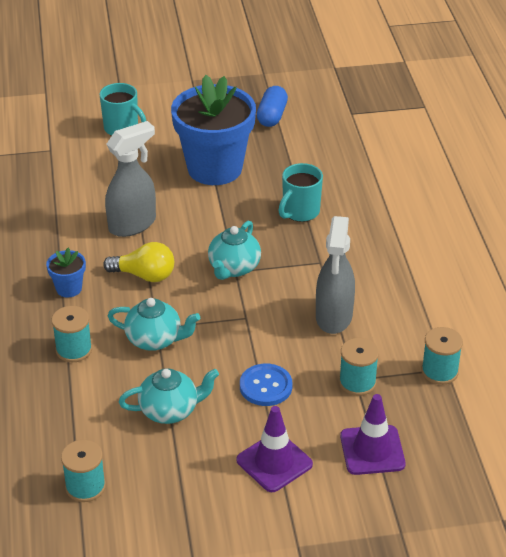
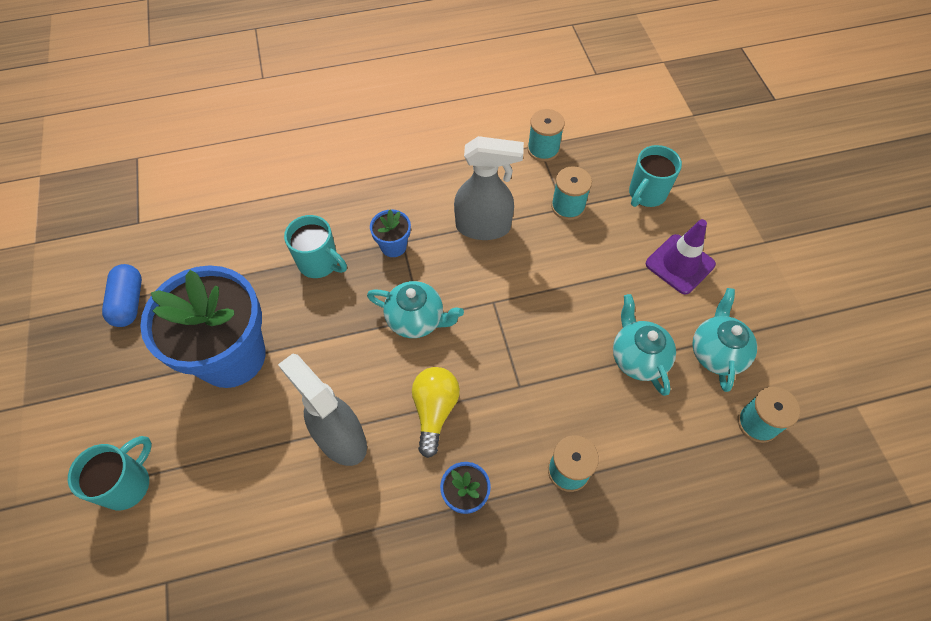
camera: 95 degrees left, 20 degrees up
turquoise teapot [108,298,200,351] -> turquoise teapot moved to [692,288,757,392]
blue button [240,364,292,406] -> none
blue capsule [257,86,288,127] -> blue capsule turned 75 degrees clockwise [102,264,142,327]
purple traffic cone [340,394,406,475] -> turquoise mug [629,145,682,207]
none -> blue flower pot [370,209,411,257]

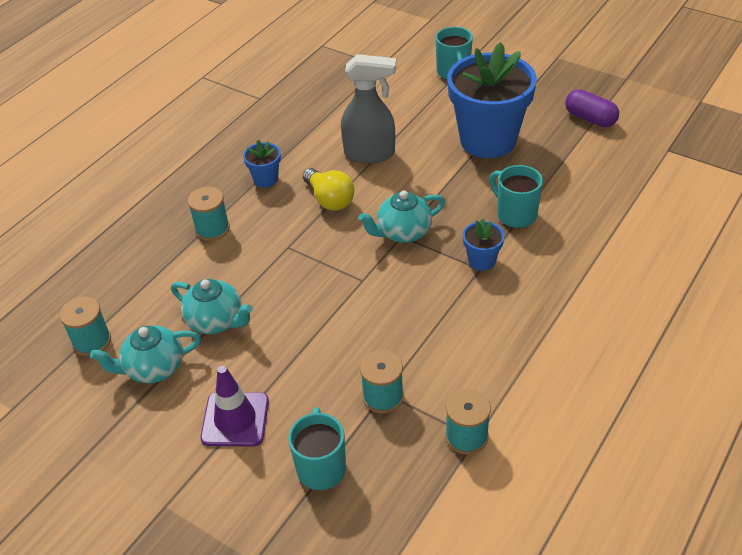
camera: 140 degrees right, 15 degrees down
blue capsule [102,264,142,327] -> purple capsule [565,90,619,127]
turquoise mug [284,215,347,278] -> turquoise mug turned 60 degrees clockwise [489,165,543,228]
grey spray bottle [454,136,524,240] -> none
turquoise teapot [692,288,757,392] -> turquoise teapot turned 105 degrees clockwise [90,326,201,383]

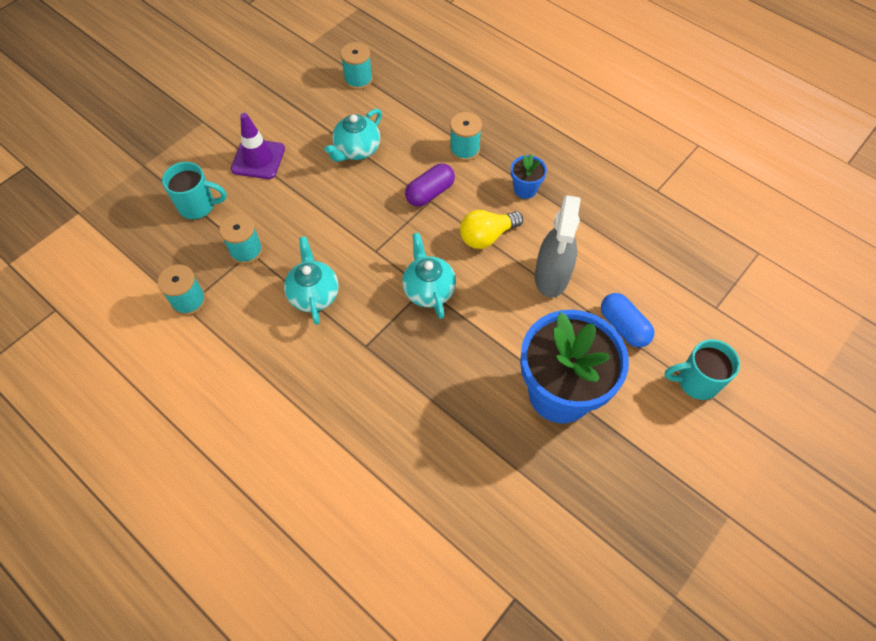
camera: 95 degrees right, 15 degrees up
turquoise teapot [90,326,201,383] -> turquoise teapot moved to [284,236,339,325]
blue flower pot [463,219,504,271] -> none
turquoise mug [489,165,543,228] -> none
purple capsule [565,90,619,127] -> purple capsule moved to [405,164,455,207]
none -> blue capsule [601,293,654,347]

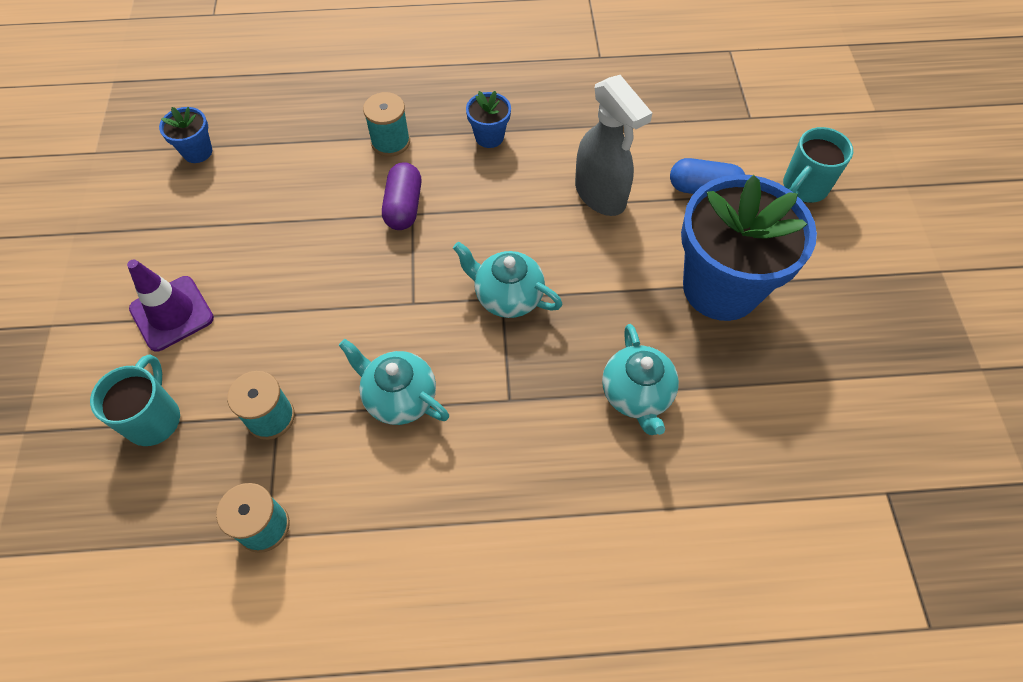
camera: 45 degrees left, 0 degrees up
turquoise mug [162,162,227,219] -> turquoise mug turned 45 degrees counterclockwise [90,355,180,446]
turquoise teapot [324,109,382,162] -> turquoise teapot moved to [602,324,679,435]
turquoise spool [340,42,373,90] -> blue flower pot [159,107,212,163]
yellow light bulb [460,210,523,249] -> none

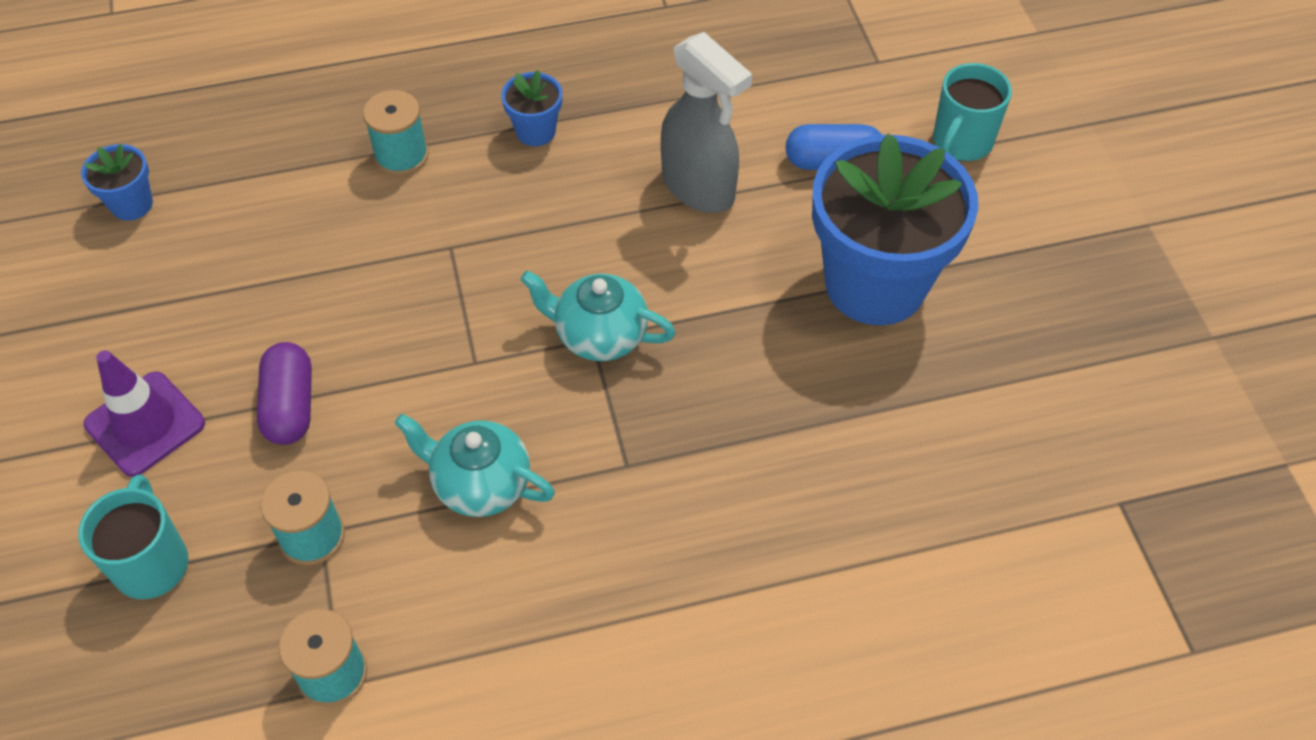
camera: 10 degrees left, 5 degrees down
purple capsule [382,162,421,230] -> purple capsule moved to [257,342,312,445]
turquoise teapot [602,324,679,435] -> none

